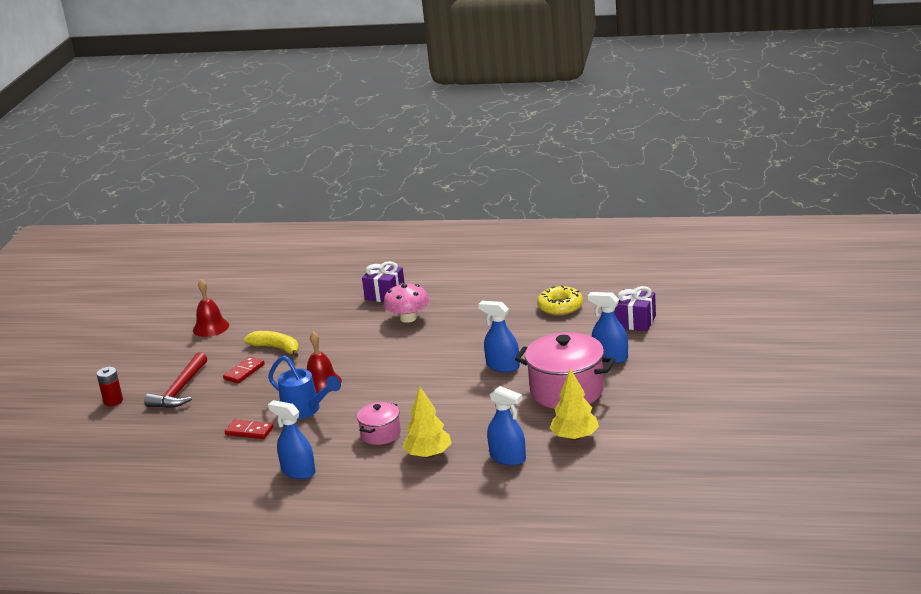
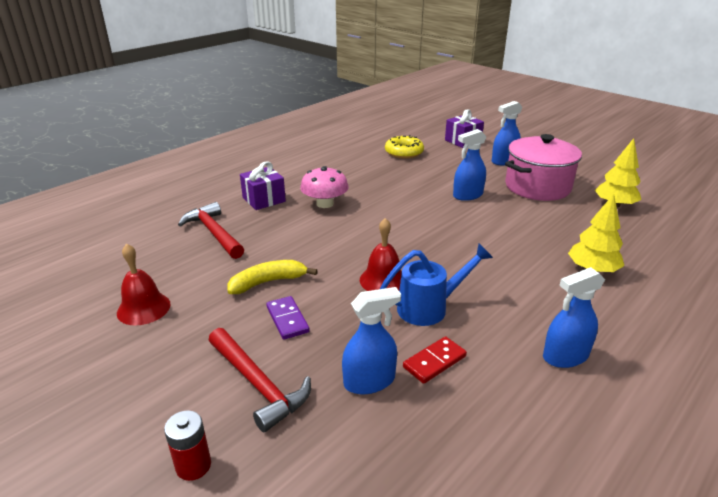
camera: 60 degrees left, 5 degrees up
red domino [223,357,265,384] -> purple domino [266,296,310,340]
pink pot [357,402,401,445] -> none
blue spray bottle [487,386,526,466] -> blue spray bottle moved to [342,287,401,394]
none -> red hammer [178,202,244,259]

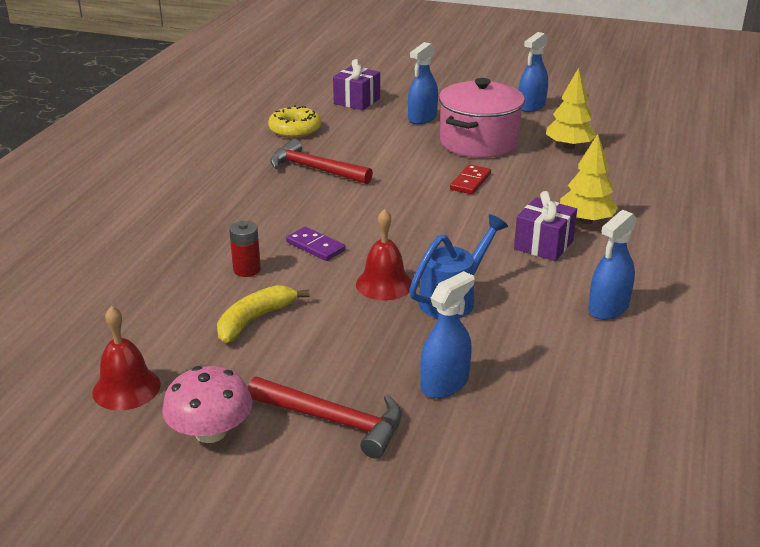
camera: 25 degrees left, 0 degrees up
red battery [164,410,211,481] -> red battery moved to [229,221,261,277]
red hammer [178,202,244,259] -> red hammer moved to [270,139,373,184]
purple gift [240,161,286,210] -> purple gift moved to [514,191,577,261]
purple domino [266,296,310,340] -> purple domino moved to [286,227,345,261]
pink mushroom [300,166,349,208] -> pink mushroom moved to [162,366,252,443]
red domino [403,336,467,384] -> red domino moved to [450,164,491,194]
blue spray bottle [453,129,486,201] -> blue spray bottle moved to [519,32,548,112]

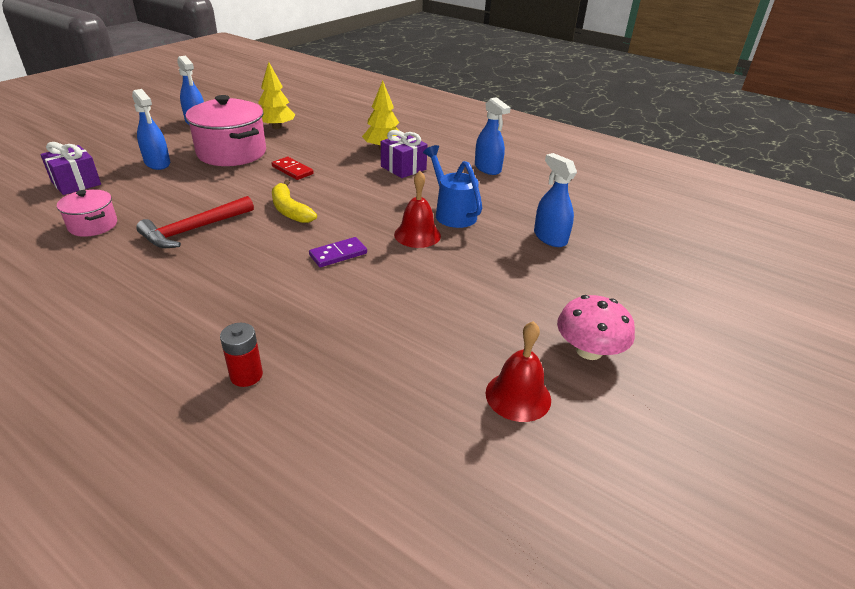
camera: 75 degrees left, 5 degrees up
yellow banana [217,285,310,343] -> yellow banana moved to [272,180,317,223]
red battery [229,221,261,277] -> red battery moved to [220,323,263,387]
red hammer [248,377,402,459] -> none
yellow donut [268,105,321,138] -> pink pot [57,189,117,237]

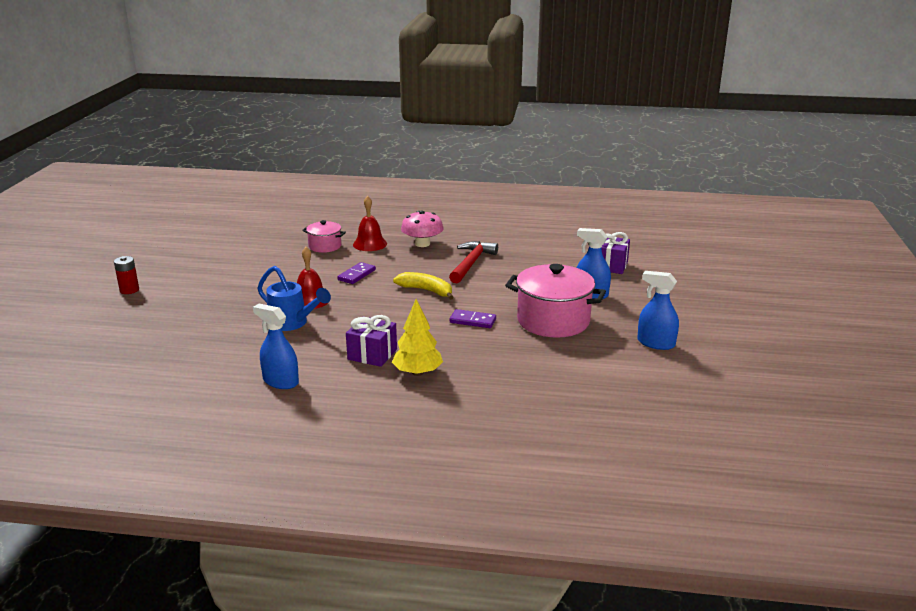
camera: 155 degrees right, 10 degrees down
pink pot [57,189,117,237] -> pink pot moved to [302,220,346,253]
red battery [220,323,263,387] -> red battery moved to [114,256,139,294]
yellow tree [258,62,295,129] -> none
red domino [272,157,314,180] -> purple domino [450,309,496,328]
red bell [485,321,551,422] -> red bell moved to [353,196,387,251]
blue spray bottle [534,153,577,247] -> none
pink mushroom [557,295,635,360] -> pink mushroom moved to [401,210,444,247]

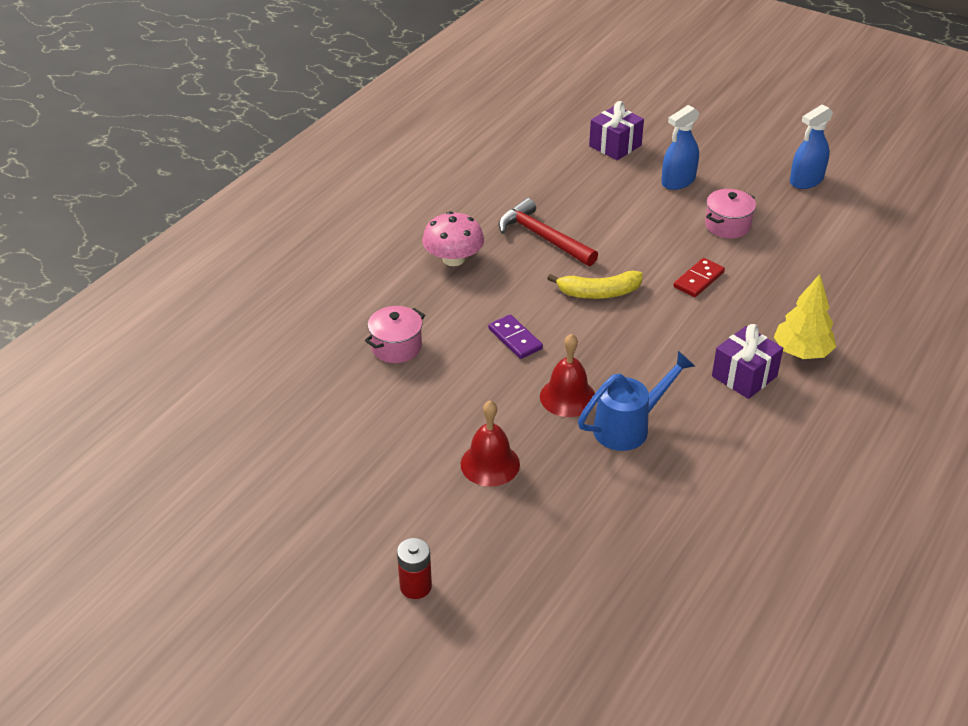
camera: 65 degrees left, 15 degrees up
blue spray bottle [253,304,299,389] -> none
red bell [353,196,387,251] -> red bell moved to [461,400,520,487]
yellow banana [393,272,454,300] -> yellow banana turned 150 degrees counterclockwise [547,271,643,299]
purple domino [450,309,496,328] -> red domino [673,258,725,297]
pink pot [505,264,606,338] -> pink pot [705,189,756,239], size x0.53

